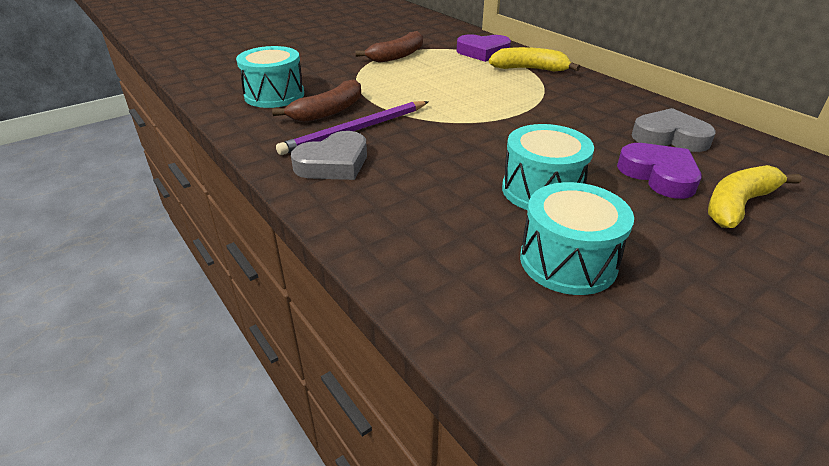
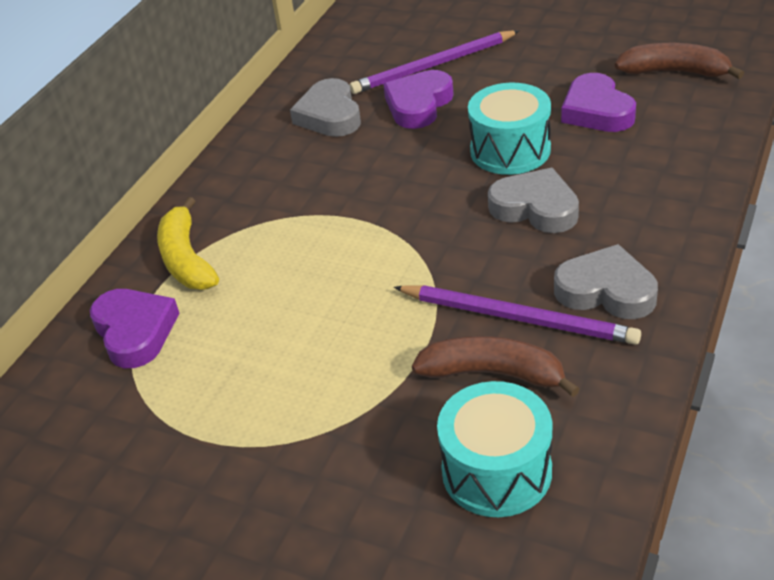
camera: 115 degrees left, 5 degrees up
brown banana [355,31,423,63] -> brown banana moved to [615,43,744,79]
turquoise drum [520,182,634,295] -> purple heart [561,73,636,132]
yellow banana [708,165,802,228] -> purple pencil [349,30,519,94]
none -> grey heart [488,168,579,233]

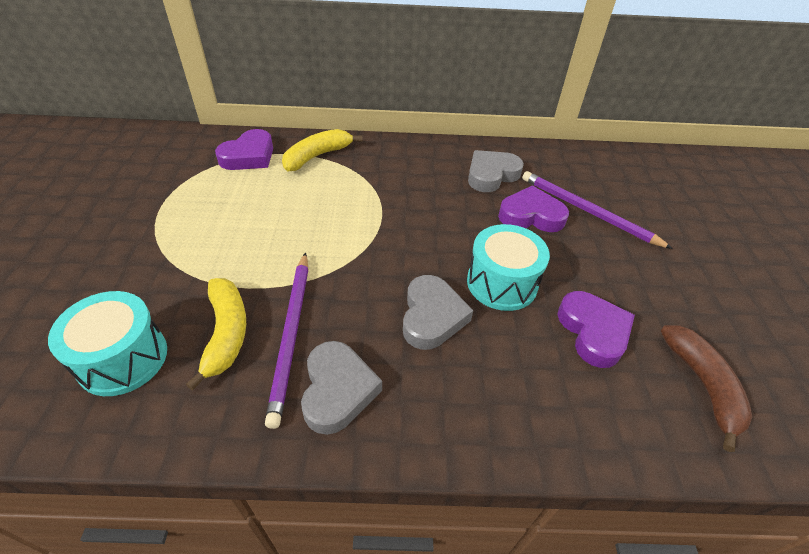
camera: 60 degrees right, 5 degrees up
brown banana [412,336,580,397] -> yellow banana [186,278,246,391]
purple heart [561,73,636,132] -> purple heart turned 120 degrees clockwise [557,291,635,368]

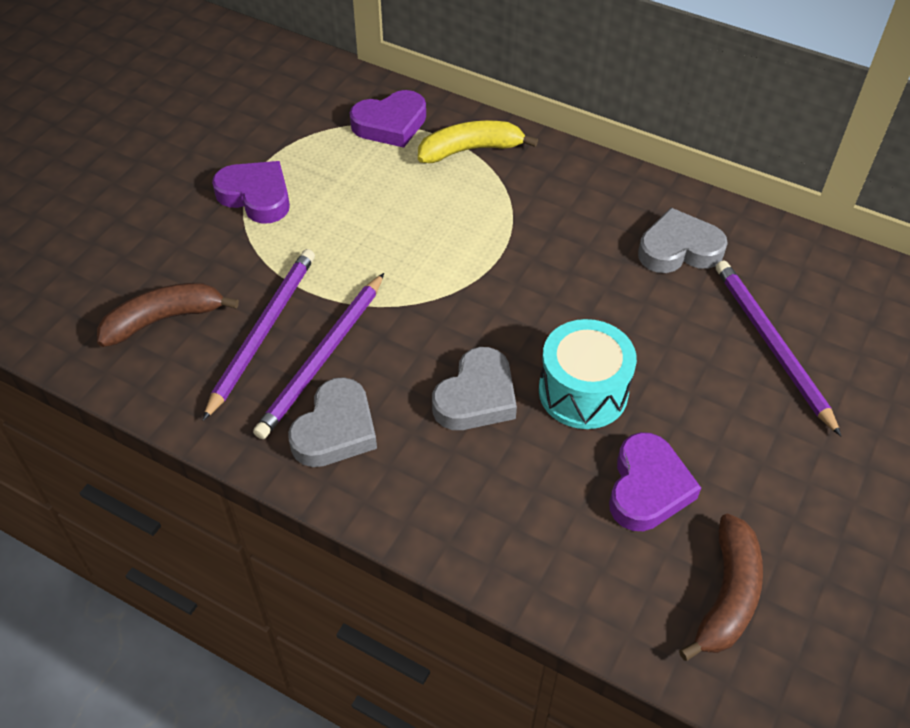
camera: 30 degrees right, 5 degrees up
turquoise drum [48,291,167,396] -> brown banana [97,283,239,347]
yellow banana [186,278,246,391] -> purple pencil [203,249,315,421]
purple heart [498,185,569,232] -> purple heart moved to [212,161,290,223]

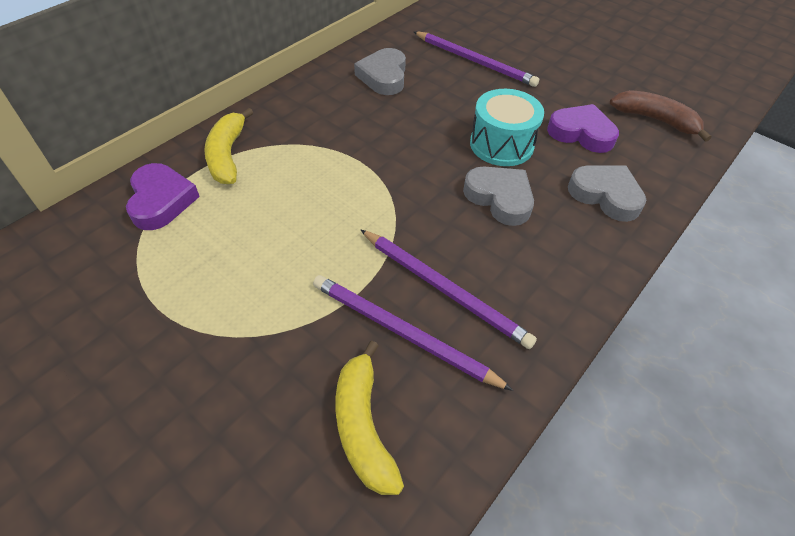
camera: 80 degrees left, 0 degrees up
brown banana [97,283,239,347] -> yellow banana [336,341,404,495]
purple heart [212,161,290,223] -> none
grey heart [288,377,377,467] -> grey heart moved to [568,165,646,222]
purple pencil [716,261,841,436] -> purple pencil turned 135 degrees counterclockwise [413,31,539,87]

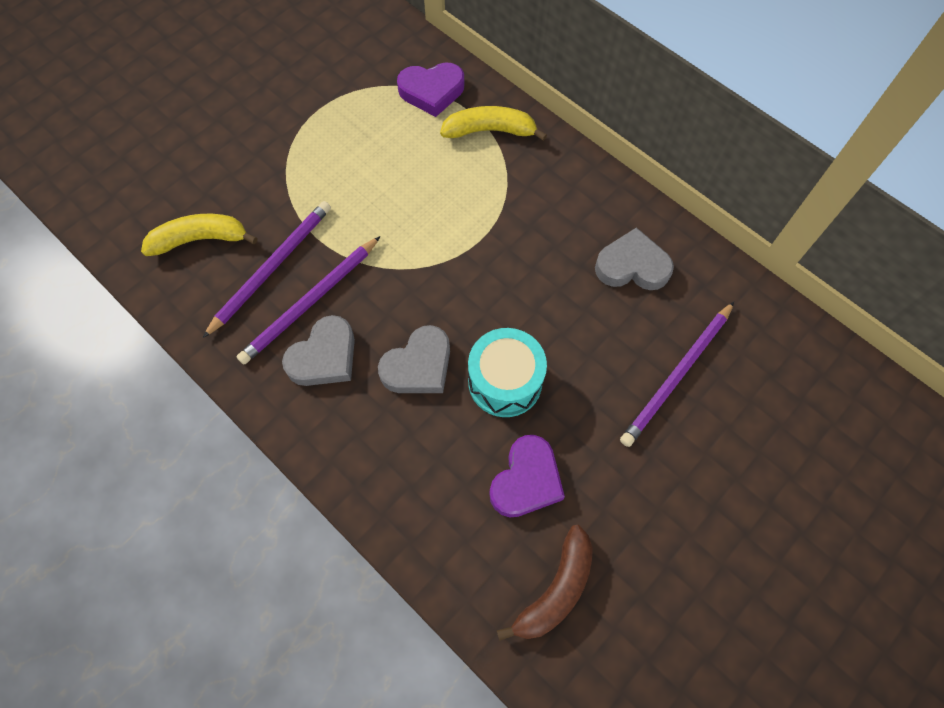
camera: 95 degrees right, 15 degrees up
grey heart [568,165,646,222] -> grey heart moved to [282,315,355,386]

